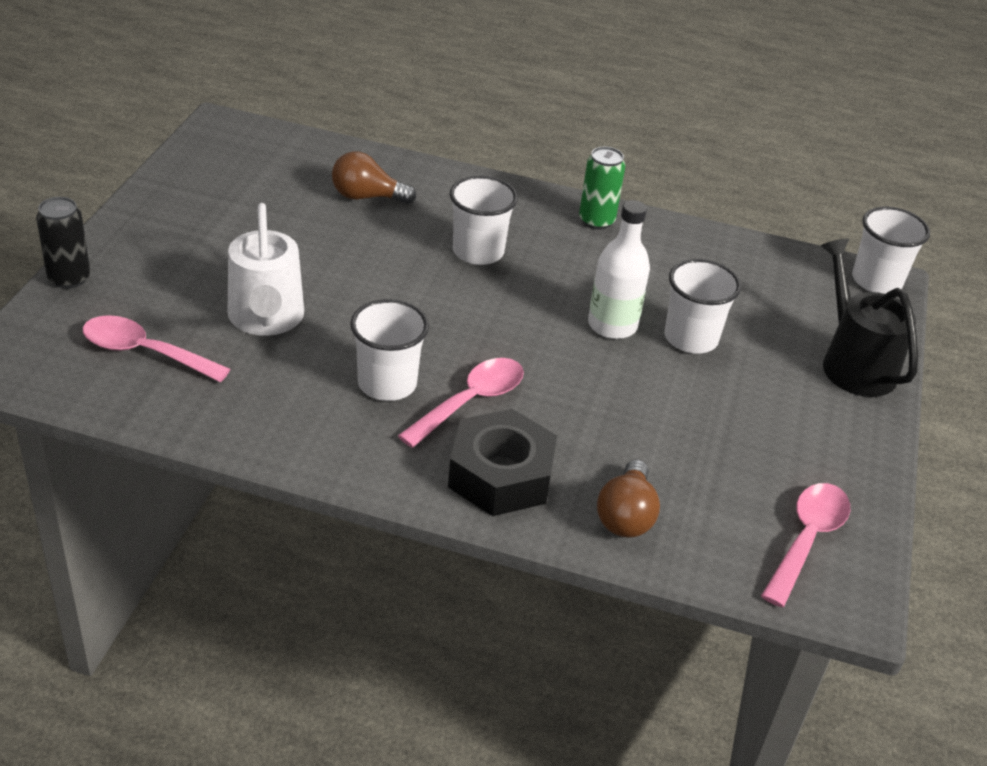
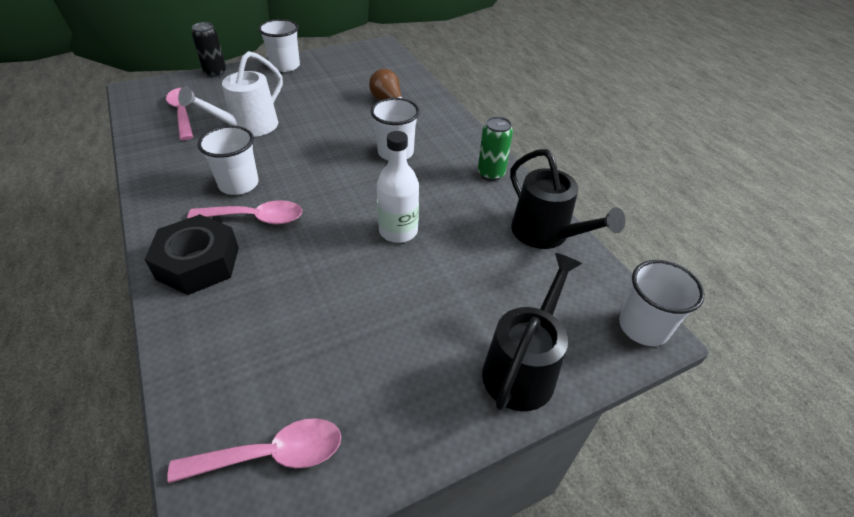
camera: 50 degrees right, 5 degrees up
brown light bulb [597,460,660,538] -> none
white cup [665,259,741,354] -> white cup moved to [258,19,300,72]
none -> black watering can [510,149,625,249]

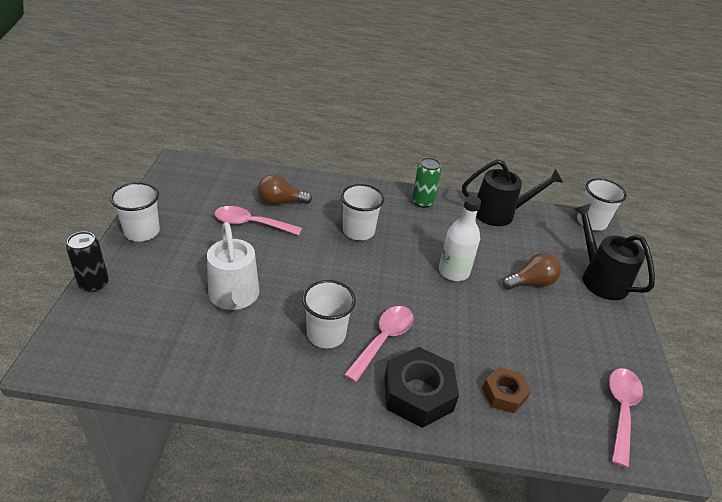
camera: 60 degrees left, 5 degrees down
pink spoon [166,88,194,140] -> pink spoon moved to [214,206,302,235]
none -> brown nut [482,367,531,413]
none -> brown light bulb [503,253,561,290]

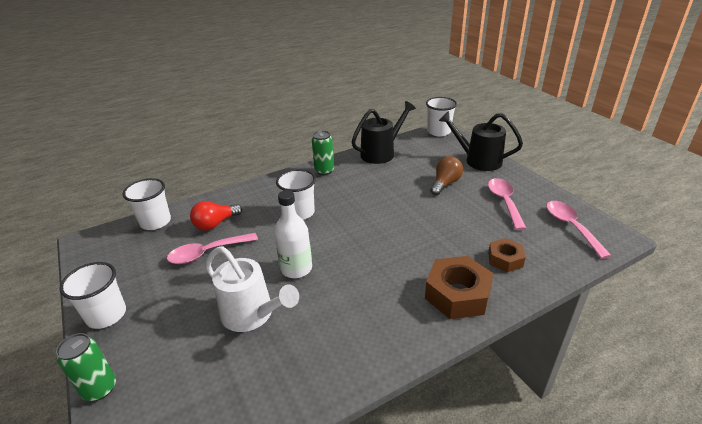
camera: 30 degrees left, 5 degrees down
black can [66,231,109,292] -> green can [56,333,116,401]
brown light bulb [258,174,312,205] -> red light bulb [190,201,242,231]
white cup [302,280,356,348] -> white cup moved to [122,178,171,230]
pink spoon [344,306,414,382] -> pink spoon moved to [488,178,527,230]
black nut [385,347,459,428] -> brown nut [425,256,494,319]
white bottle [439,196,481,281] -> white bottle moved to [274,190,312,278]

